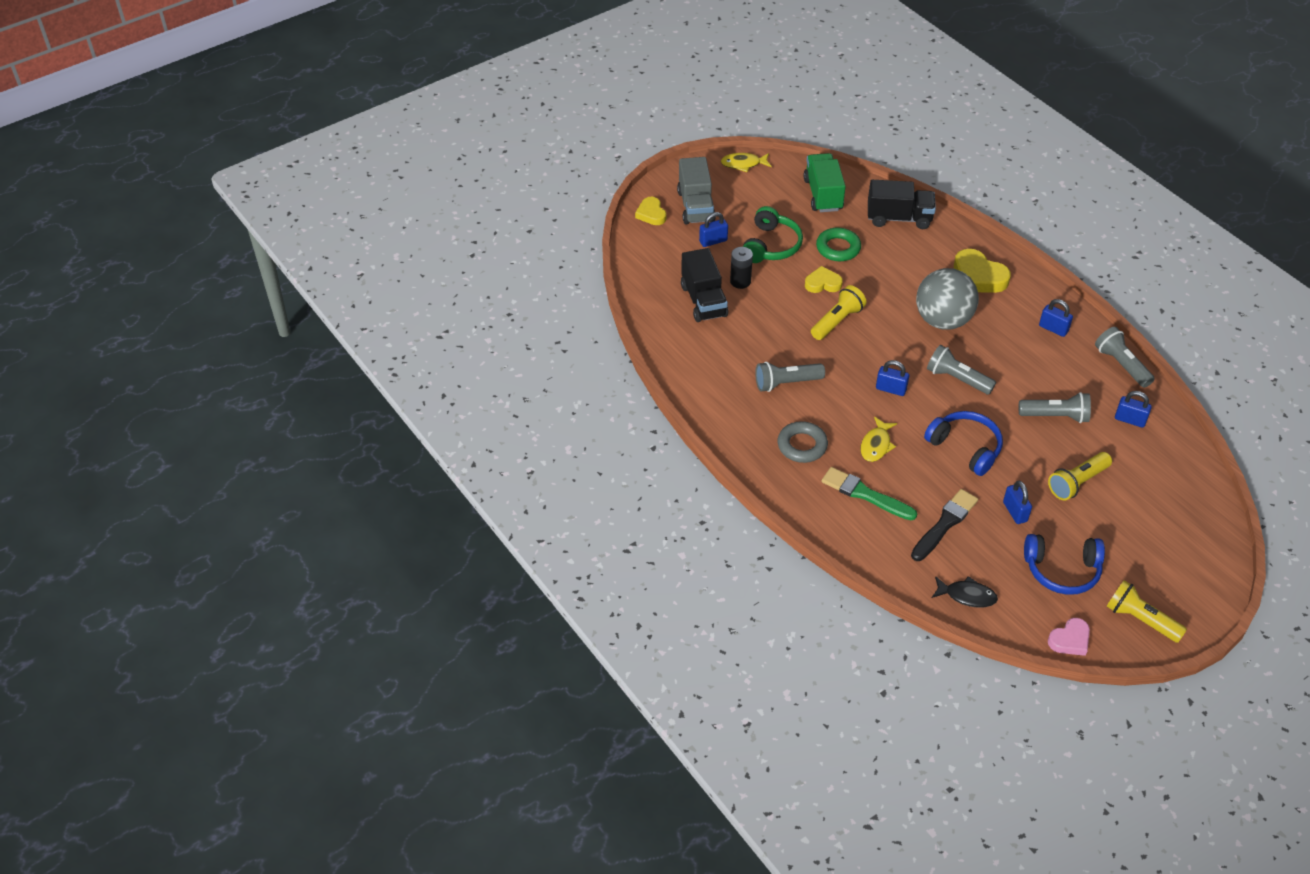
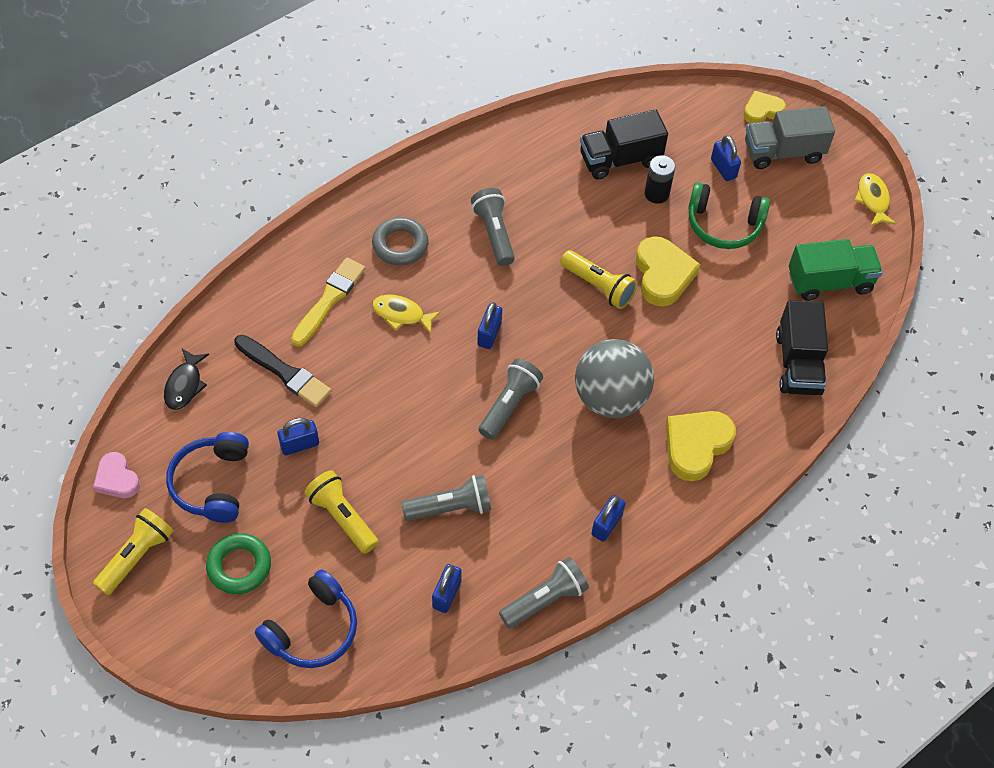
camera: 85 degrees right, 10 degrees up
yellow heart [805,266,843,293] -> yellow heart [636,236,701,306], size x1.61
green ring [816,228,861,261] -> green ring moved to [206,533,271,594]
green brush [822,467,917,520] -> yellow brush [291,258,366,347]
blue headphones [924,411,1003,476] -> blue headphones moved to [255,569,357,668]
grey flashlight [1019,392,1091,423] -> grey flashlight turned 105 degrees counterclockwise [401,475,491,521]

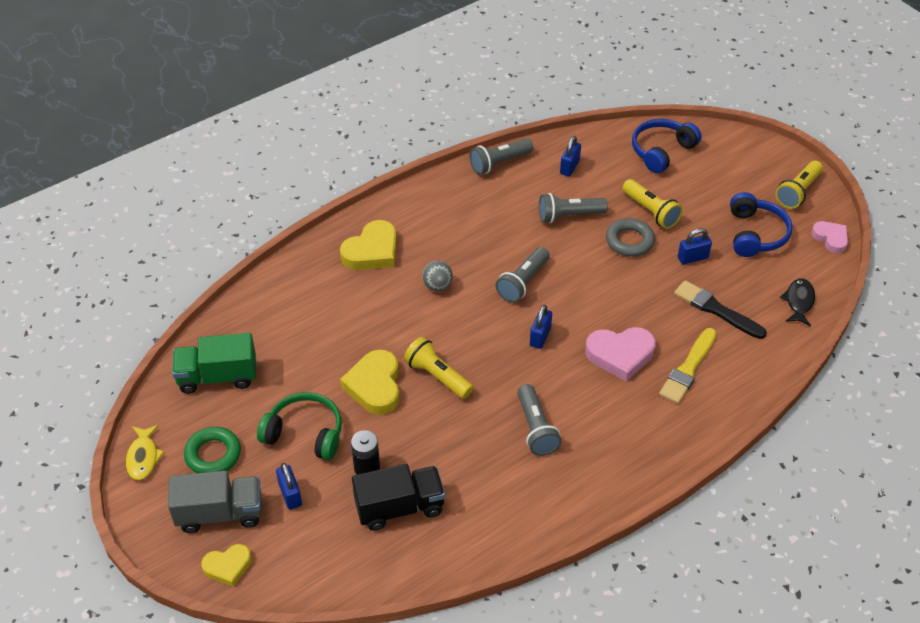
camera: 175 degrees left, 10 degrees down
green ring [206,533,271,594] -> green ring moved to [184,427,241,473]
grey ring [372,217,429,266] -> grey ring moved to [606,218,655,257]
yellow fish [372,295,441,334] -> pink heart [585,327,656,381]
grey ball [575,339,654,418] -> grey ball [422,261,453,291], size x0.46
blue padlock [591,495,626,542] -> none
black truck [776,300,828,395] -> none

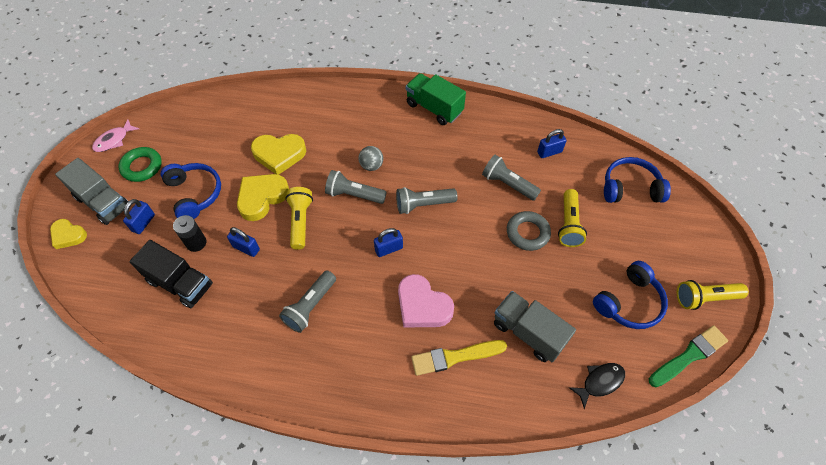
camera: 45 degrees right, 10 degrees up
yellow fish [126,425,165,480] -> pink fish [92,119,139,152]
green truck [172,333,256,394] -> green truck moved to [406,73,466,125]
green headphones [257,392,342,460] -> blue headphones [161,163,221,219]
yellow heart [340,220,397,270] -> yellow heart moved to [251,134,306,175]
grey flashlight [469,138,533,175] -> grey flashlight moved to [325,170,387,204]
black brush [674,280,767,339] -> grey truck [494,291,576,362]
blue padlock [678,228,712,265] -> blue padlock moved to [227,227,260,257]
pink heart [811,221,848,253] -> green brush [649,325,728,387]

